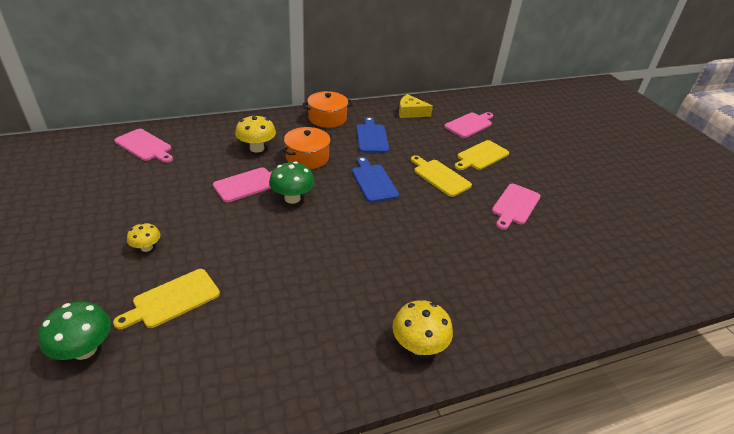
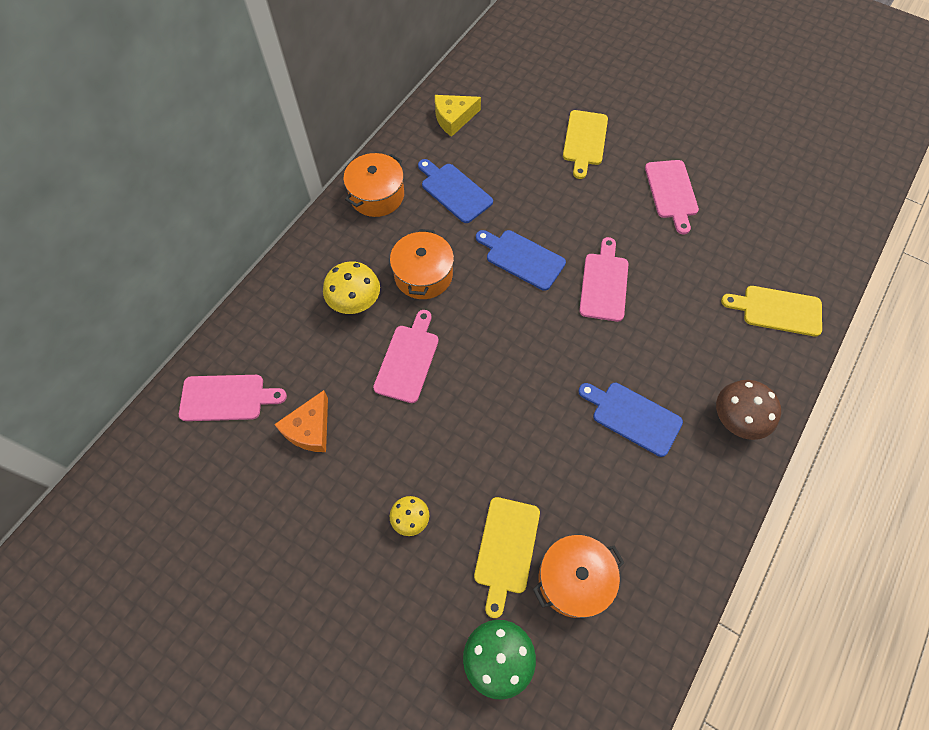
camera: 35 degrees left, 25 degrees up
green mushroom [269,161,315,204] -> none
yellow mushroom [392,300,453,355] -> brown mushroom [716,380,781,440]
yellow cutting board [411,155,472,197] -> yellow cutting board moved to [721,286,822,337]
pink cutting board [444,112,493,138] -> pink cutting board moved to [579,237,629,322]
none -> orange cheese [274,390,328,452]
none -> orange pot [533,535,624,618]
none -> blue cutting board [578,383,683,457]

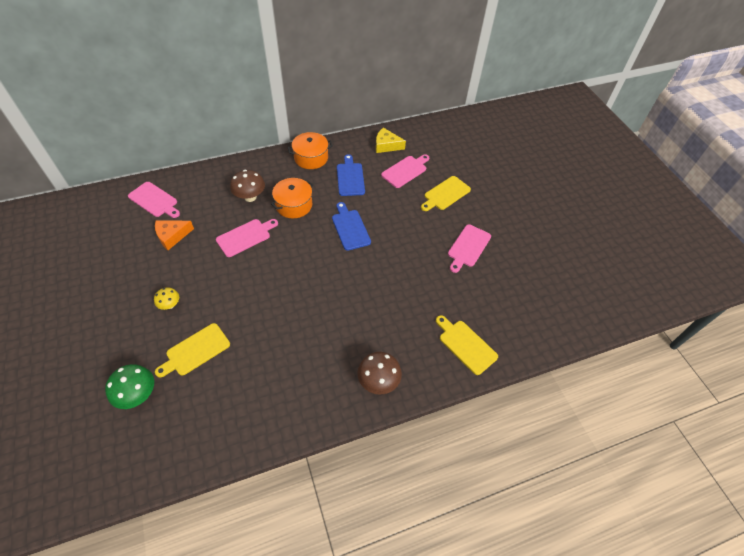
camera: 35 degrees right, 10 degrees down
yellow mushroom [323,261,380,314] -> brown mushroom [230,170,265,202]
orange pot [533,535,624,618] -> none
blue cutting board [578,383,683,457] -> none
pink cutting board [579,237,629,322] -> pink cutting board moved to [381,154,429,188]

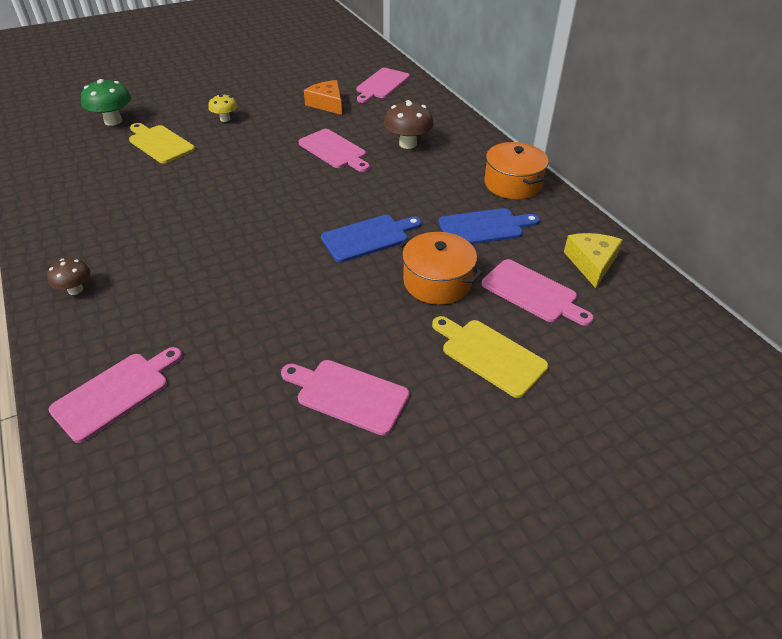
camera: 85 degrees right, 10 degrees down
orange pot [271,178,313,218] -> orange pot moved to [398,232,483,305]
brown mushroom [357,352,402,395] -> brown mushroom [47,258,90,295], size x0.61
yellow cutting board [436,315,498,375] -> pink cutting board [49,347,182,443]

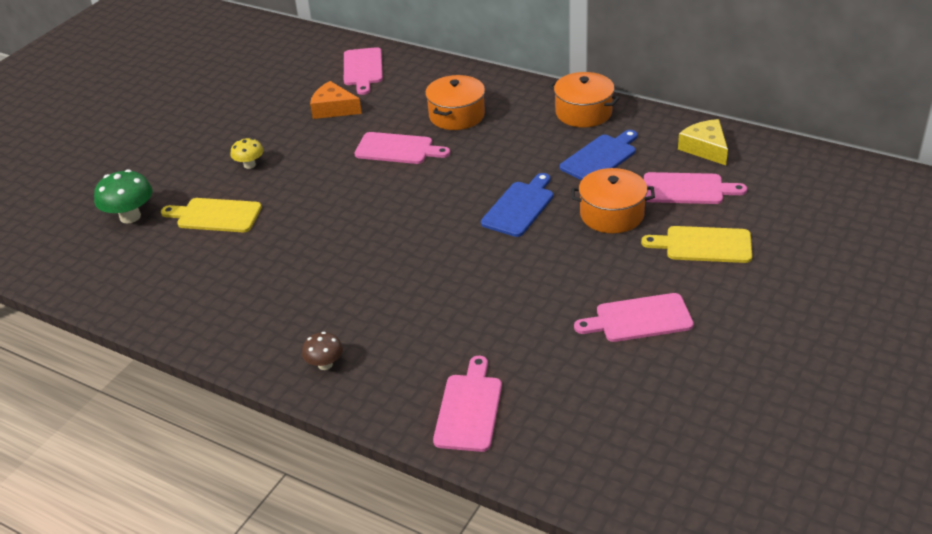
camera: 30 degrees left, 5 degrees down
brown mushroom [384,100,434,149] -> orange pot [425,75,485,130]

